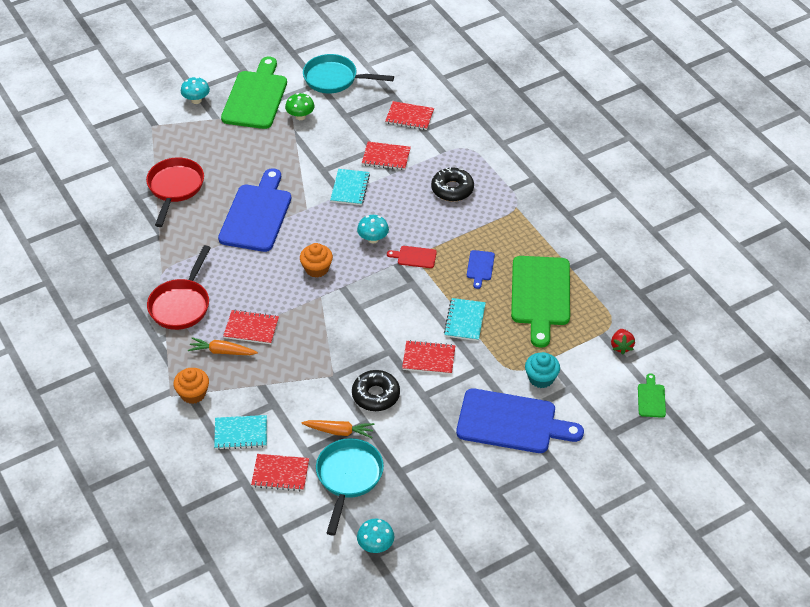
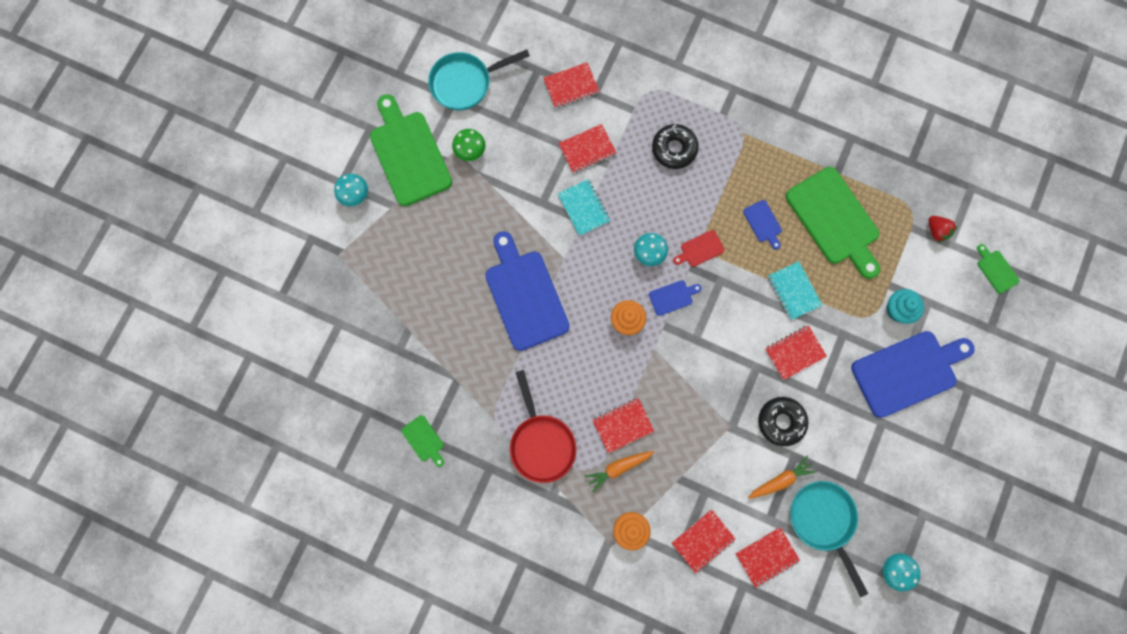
camera: 35 degrees left, 30 degrees up
red pan [146,157,204,227] -> none
turquoise notebook [214,415,267,450] -> red notebook [672,509,736,573]
none -> green cutting board [402,415,444,467]
none -> blue cutting board [649,280,702,316]

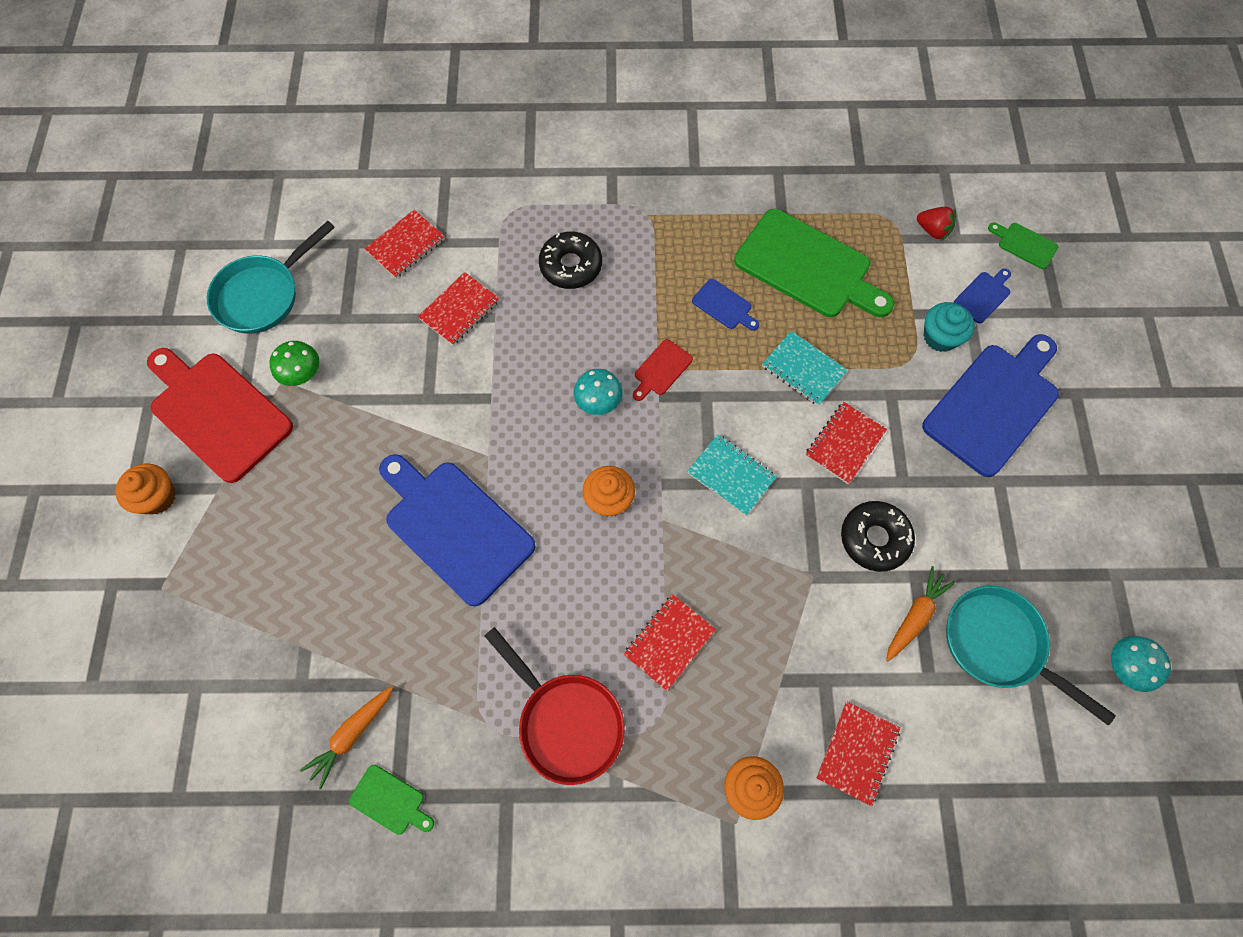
camera: 25 degrees left, 10 degrees down
turquoise mushroom [334,174,368,206] -> orange cupcake [115,463,176,514]
green cutting board [370,94,452,206] -> red cutting board [147,348,293,483]
turquoise notebook [558,179,610,236] -> turquoise notebook moved to [687,434,777,516]
orange carrot [585,451,654,492] -> orange carrot moved to [300,686,394,789]
blue cutting board [649,280,702,316] -> blue cutting board moved to [953,268,1011,324]
red notebook [735,527,800,588] -> none

